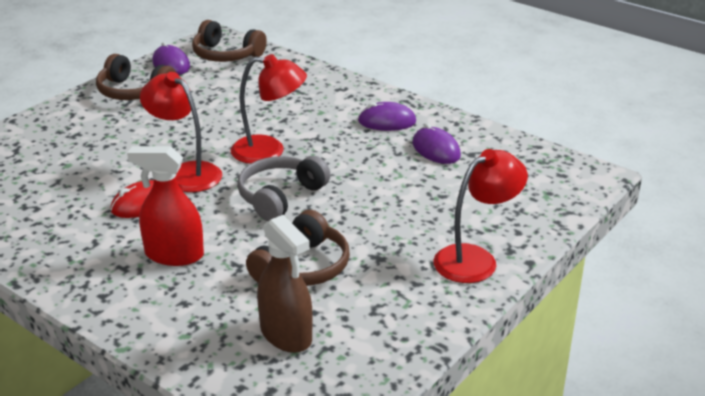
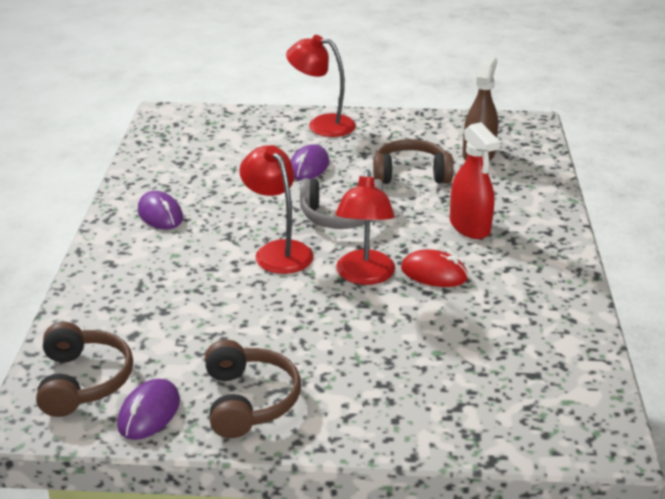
camera: 125 degrees left, 0 degrees up
purple mouse [412,123,461,164] -> purple mouse moved to [291,144,330,180]

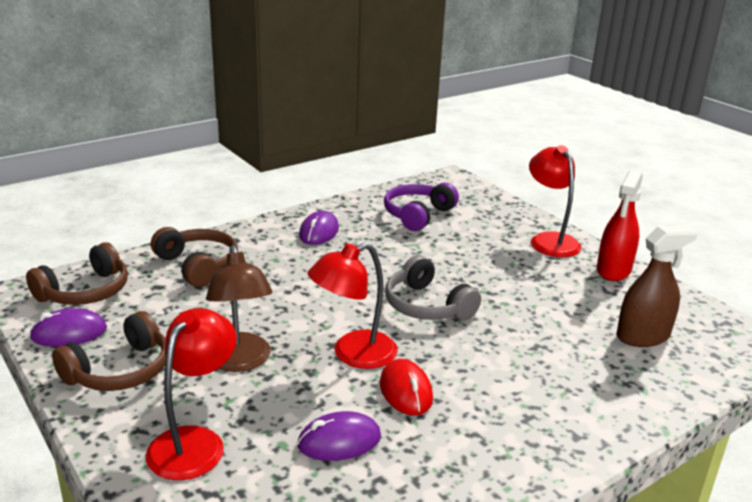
camera: 50 degrees right, 5 degrees down
red lamp [239,145,314,274] -> red lamp moved to [146,308,237,480]
purple mouse [291,144,330,180] -> purple mouse moved to [297,411,381,461]
brown headphones [373,139,454,184] -> brown headphones moved to [151,227,238,287]
red spray bottle [450,122,500,239] -> red spray bottle moved to [597,170,642,281]
none -> brown lamp [206,245,272,372]
none -> purple headphones [384,182,459,231]

